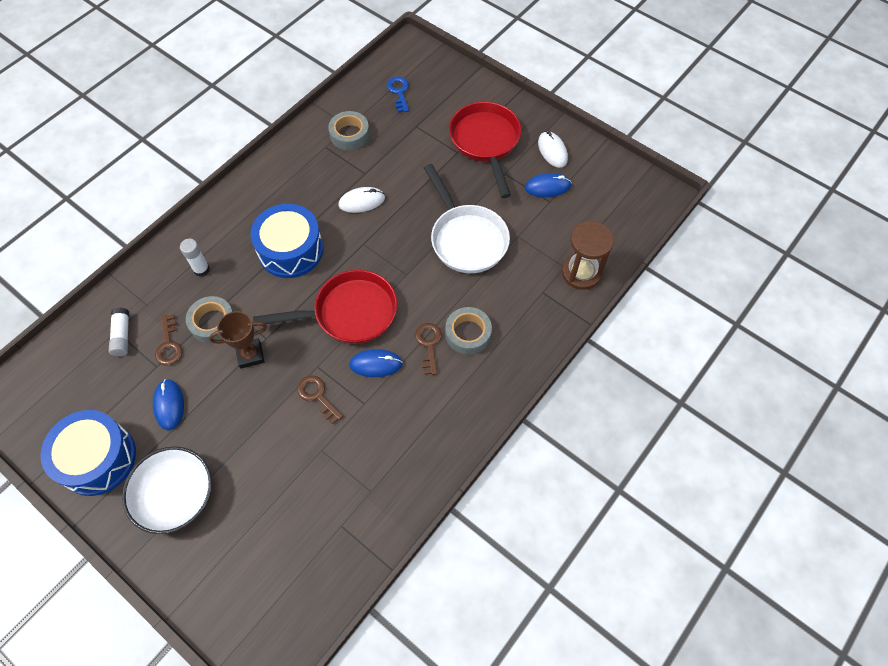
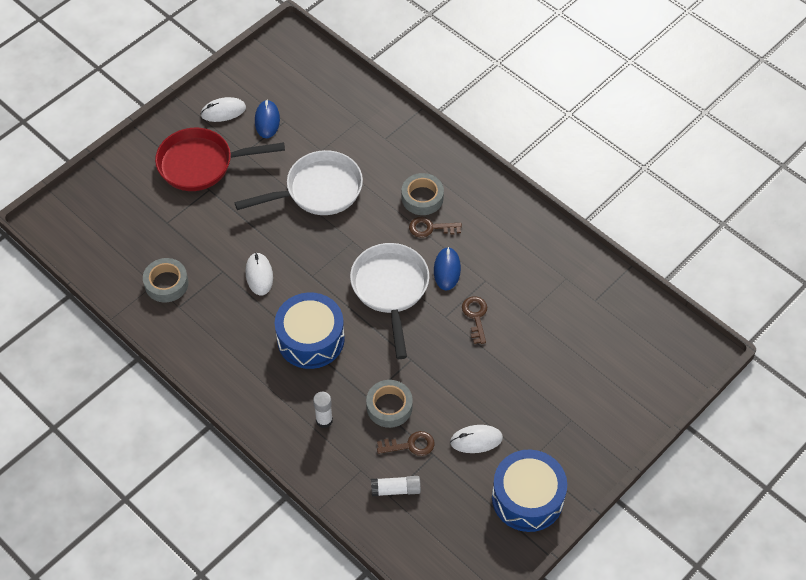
camera: 85 degrees left, 5 degrees down
white bowl [122,446,212,534] -> none
blue mouse [153,379,184,430] -> white mouse [450,425,503,453]
brown trophy [209,311,267,369] -> none
red pan [253,270,397,344] -> white pan [350,243,429,359]
brown key [297,376,343,424] -> brown key turned 120 degrees clockwise [462,296,487,344]
blue key [387,76,409,113] -> none
brown hourglass [562,221,614,290] -> none

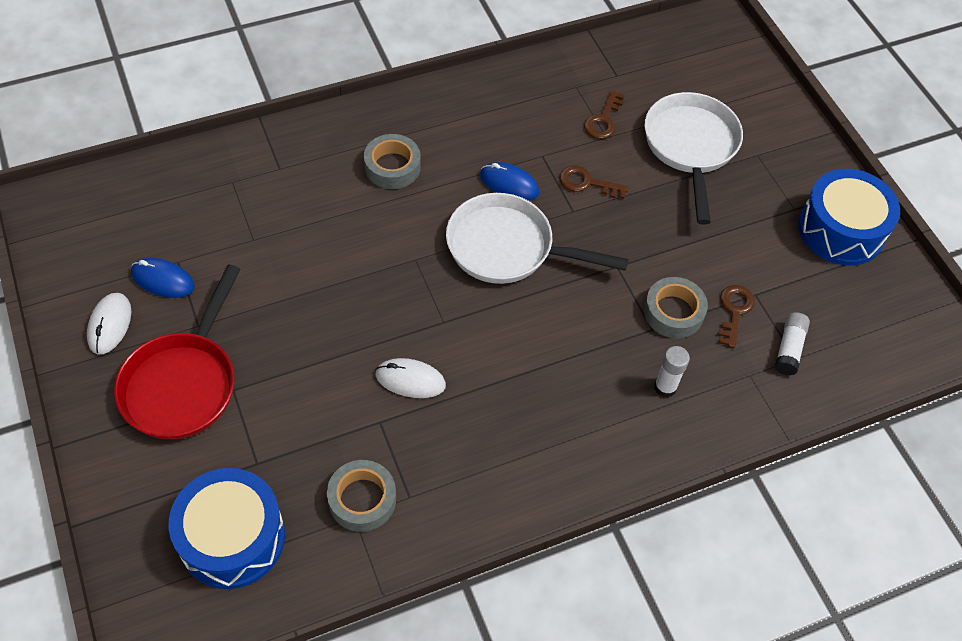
camera: 70 degrees left, 0 degrees up
white pan [234,150,363,215] -> white pan moved to [644,92,743,225]
blue drum [275,292,345,369] -> blue drum moved to [169,468,285,589]
brown key [409,217,462,238] -> brown key moved to [584,90,625,139]
white mouse [450,425,503,453] -> none

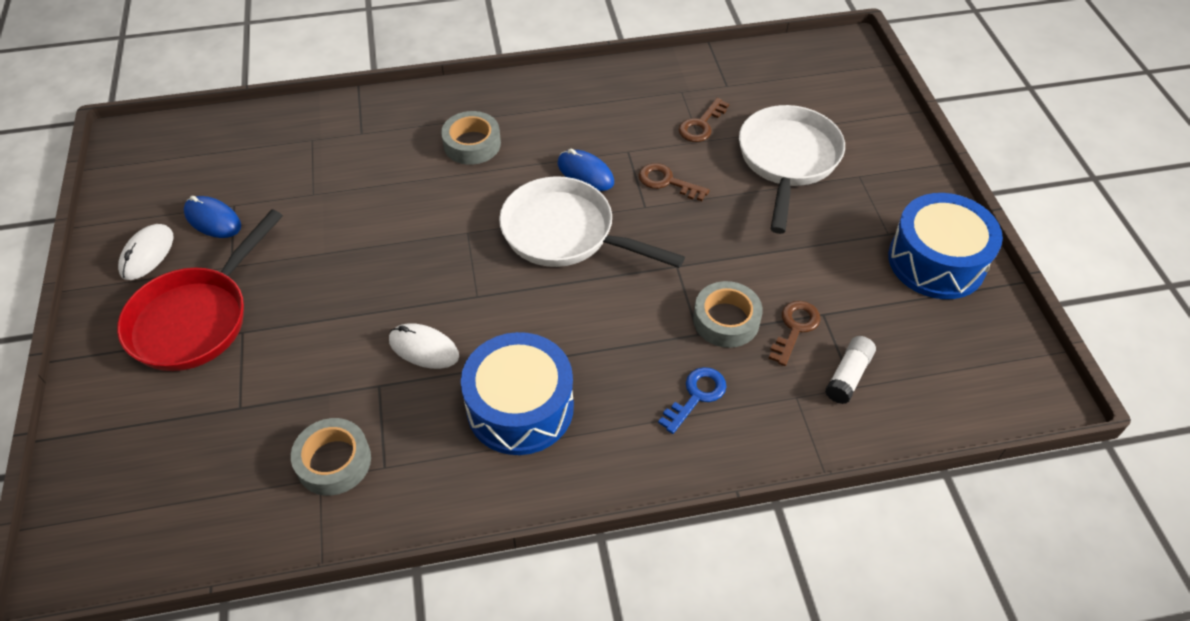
camera: 15 degrees right, 5 degrees down
blue drum [169,468,285,589] -> blue drum moved to [461,332,574,455]
white glue stick [654,346,690,398] -> blue key [658,367,727,434]

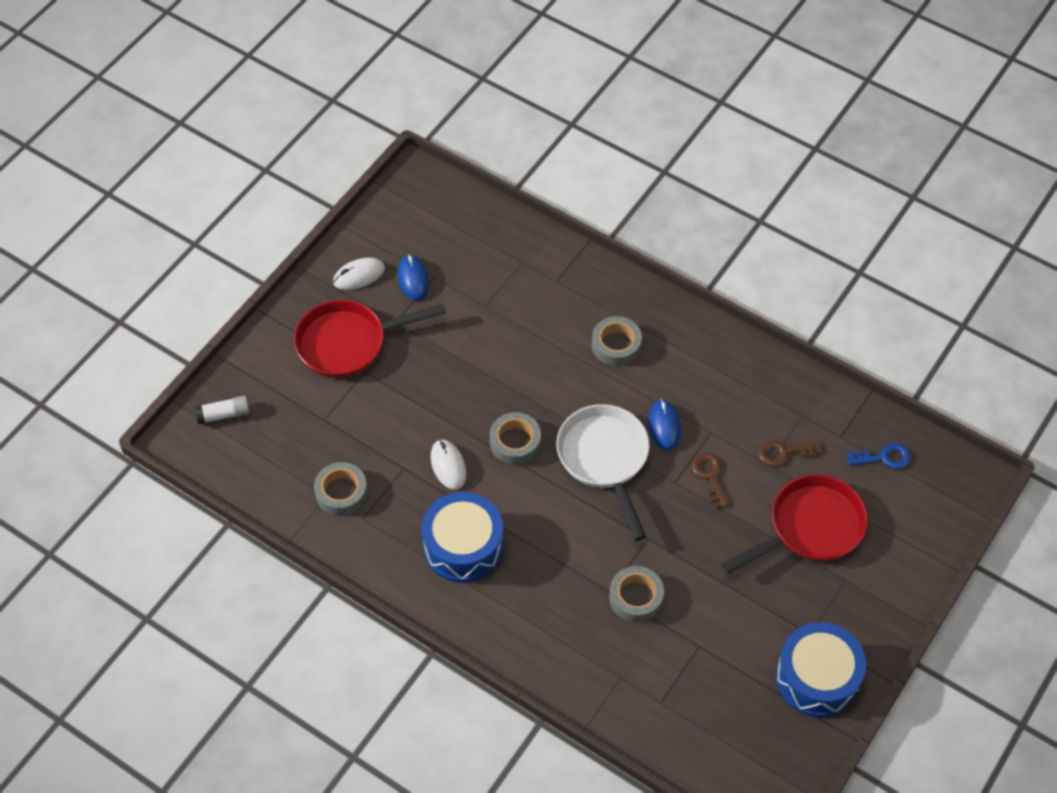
camera: 45 degrees right, 5 degrees up
blue key [658,367,727,434] -> blue key moved to [847,443,911,469]
white pan [739,105,845,234] -> red pan [721,474,868,574]
brown key [768,301,820,366] -> none
white glue stick [825,336,876,404] -> white glue stick moved to [195,396,250,424]
none -> grey tape [490,412,541,465]

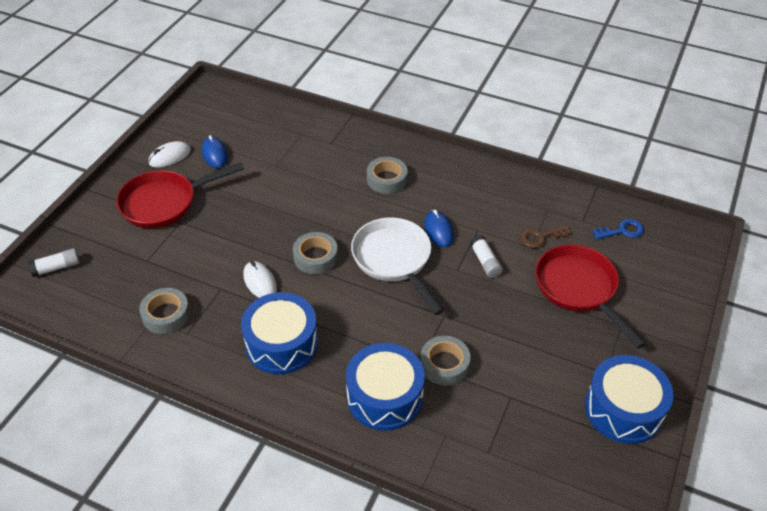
camera: 10 degrees left, 10 degrees down
brown key [692,453,729,509] -> white glue stick [470,235,503,278]
red pan [721,474,868,574] -> red pan turned 75 degrees counterclockwise [536,244,646,349]
none -> blue drum [346,343,425,431]

